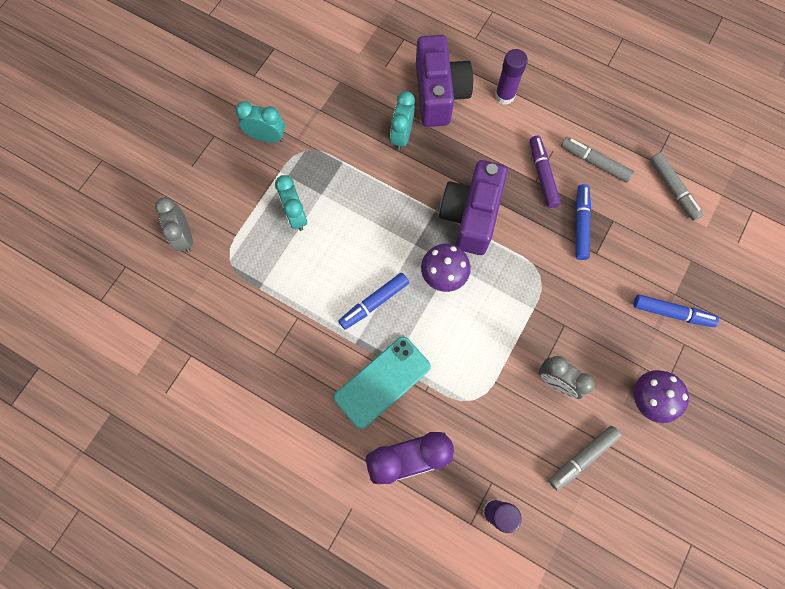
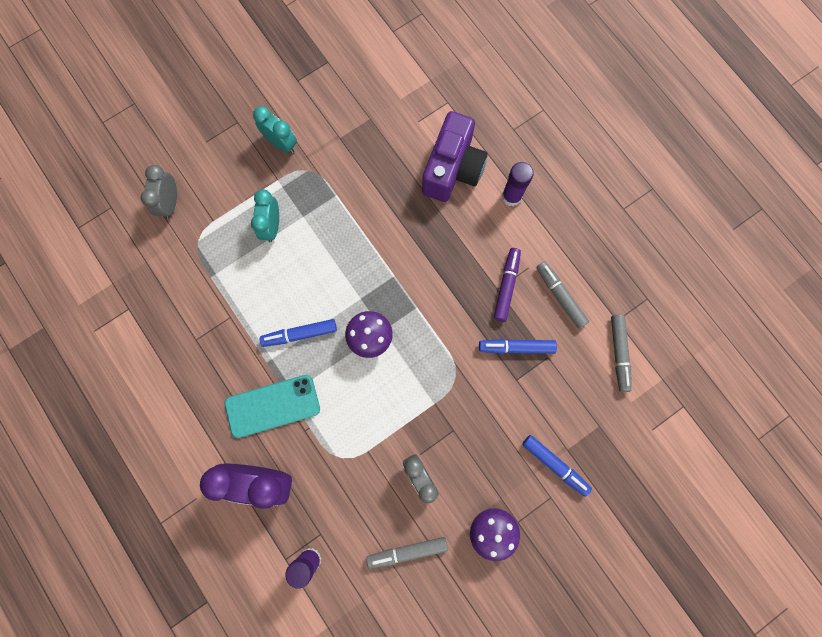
camera: 25 degrees right, 5 degrees up
turquoise clock [390,91,415,151] -> none
purple camera [439,160,508,255] -> none
blue marker [575,184,591,260] -> blue marker turned 120 degrees counterclockwise [479,339,557,354]

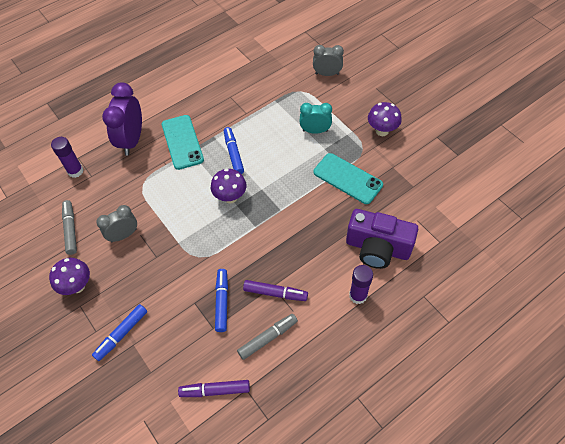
camera: 90 degrees right, 20 degrees down
turquoise clock [253,106,297,153] -> purple mushroom [368,102,402,136]
grey marker [611,315,632,392] -> purple marker [178,380,250,397]
none -> turquoise phone [313,153,383,204]

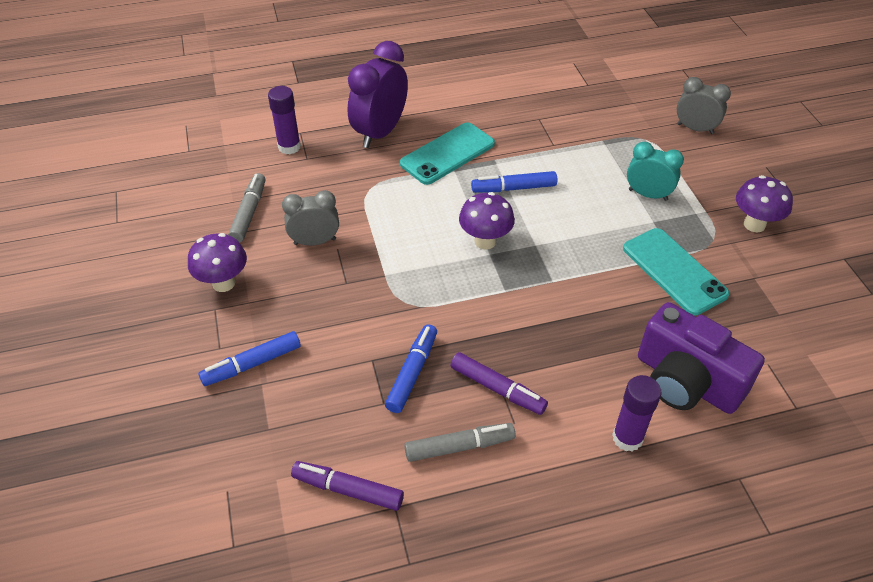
camera: 20 degrees right, 10 degrees down
turquoise phone [162,115,204,170] -> turquoise phone turned 45 degrees clockwise [400,122,495,185]
blue marker [224,127,244,174] -> blue marker turned 105 degrees counterclockwise [471,171,557,193]

